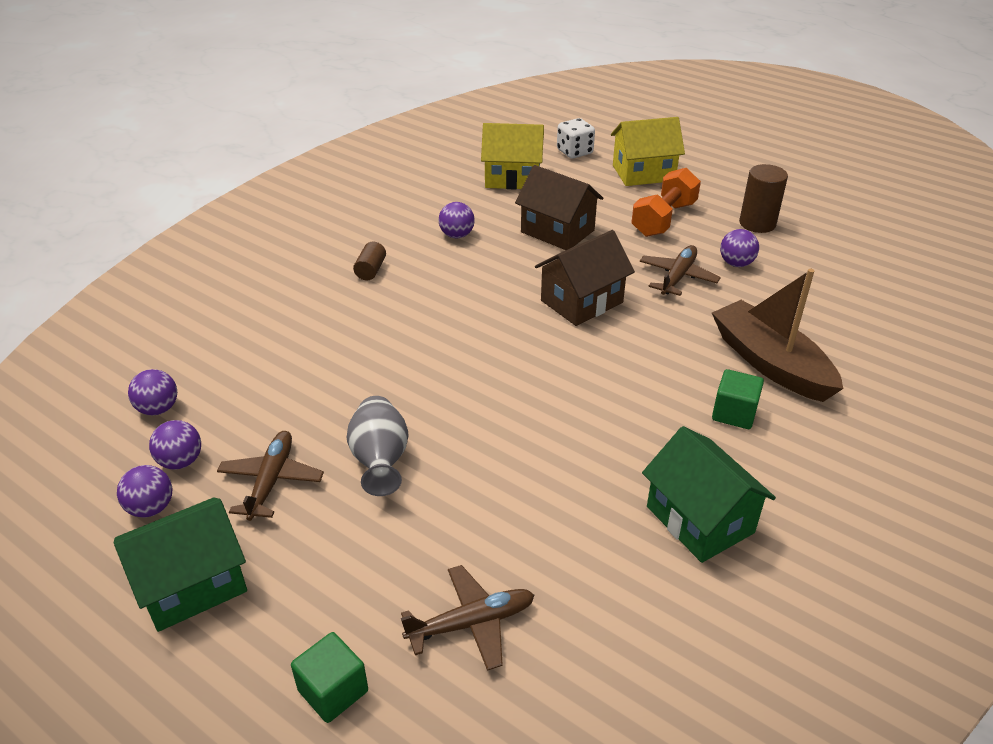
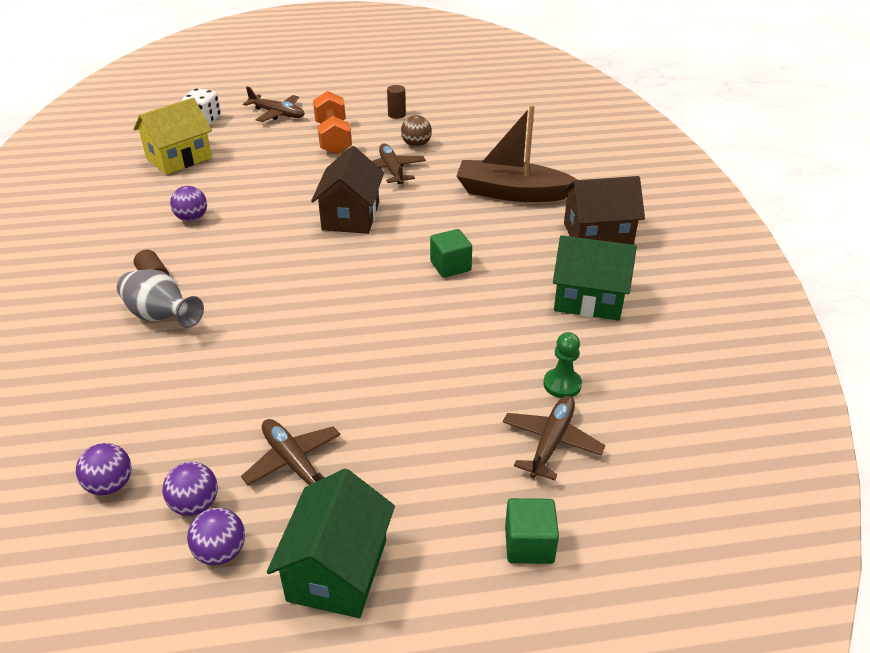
camera: 45 degrees left, 0 degrees up
grey vase [347,396,409,496] -> grey vase moved to [117,269,204,328]
brown house [515,165,603,250] -> brown house moved to [563,176,645,245]
yellow house [611,117,685,186] -> brown plane [243,87,304,122]
green cube [712,369,764,429] -> green cube moved to [430,229,472,278]
purple ball [720,229,759,267] -> brown ball [401,115,432,147]
brown cylinder [739,164,788,233] -> brown cylinder [387,85,406,119], size x0.60
none -> green pawn [543,332,582,398]

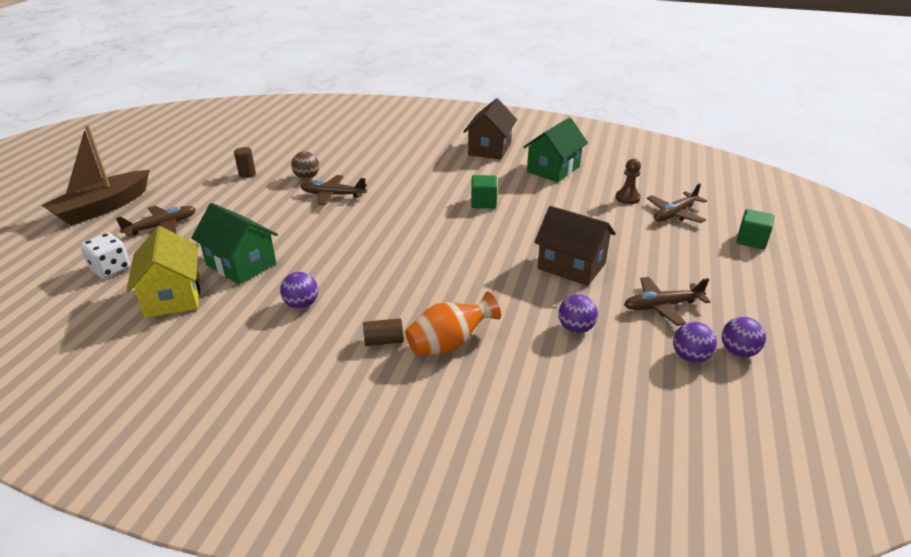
camera: 65 degrees left, 5 degrees down
purple ball [76,443,132,495] -> purple ball moved to [559,294,598,333]
grey vase [117,269,204,328] -> orange vase [405,291,501,356]
green house [267,469,395,618] -> green house moved to [191,203,278,285]
brown house [311,146,384,234] -> brown house moved to [534,206,616,286]
orange dumbbell [313,91,352,155] -> none
brown boat [456,105,578,202] -> brown boat moved to [42,125,149,226]
brown plane [503,396,605,481] -> brown plane turned 90 degrees counterclockwise [647,183,707,223]
green pawn [543,332,582,398] -> brown pawn [615,159,641,204]

